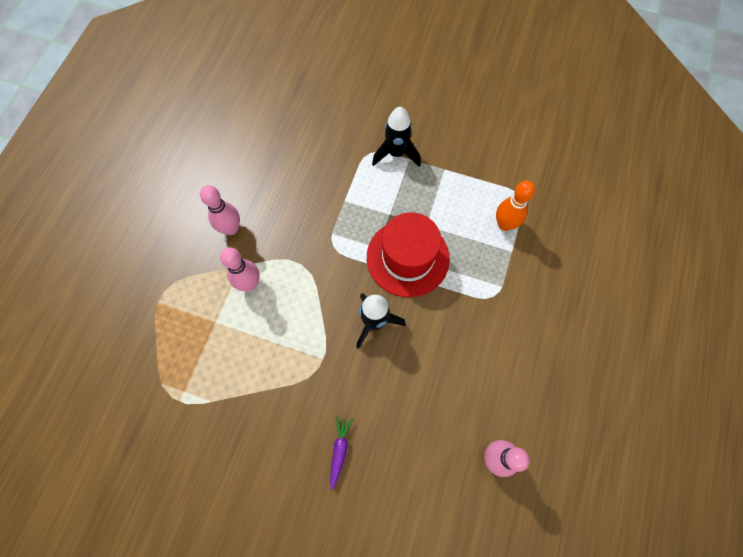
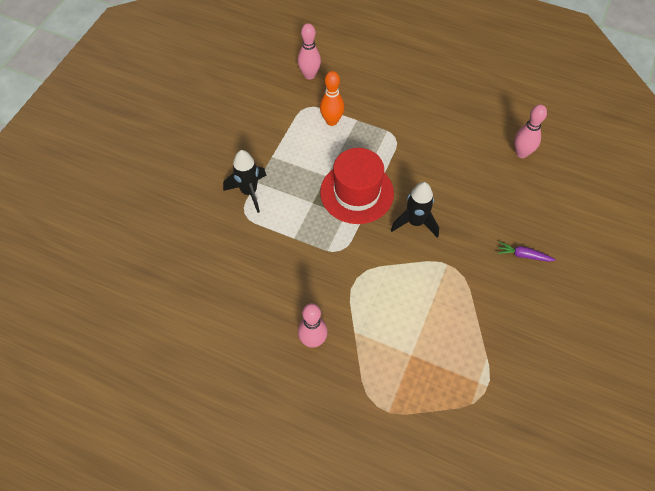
camera: 85 degrees left, 10 degrees down
pink bowling pin [220,247,260,291] -> pink bowling pin moved to [298,23,321,80]

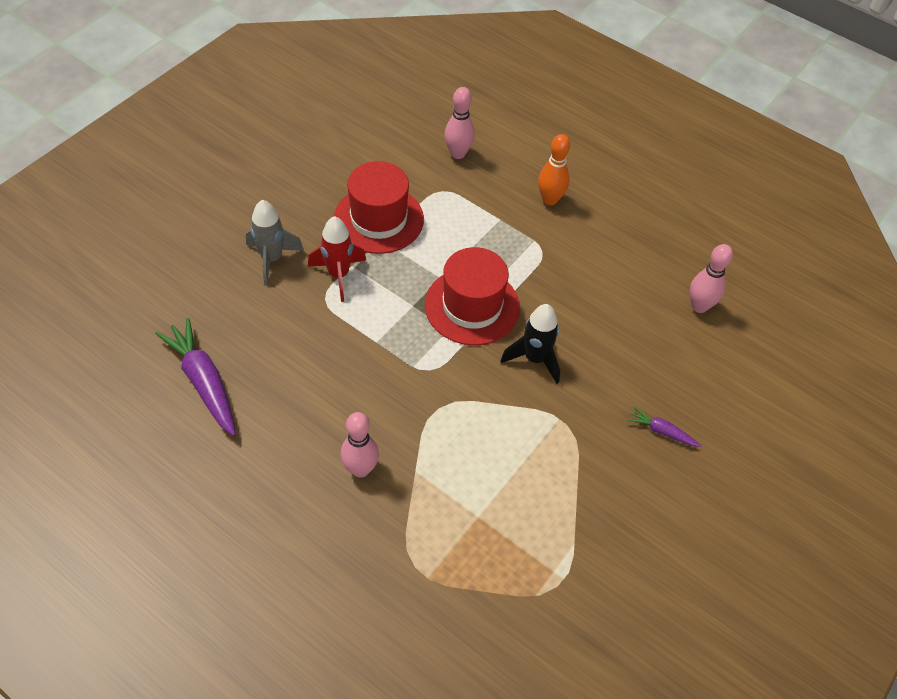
camera: 10 degrees right, 5 degrees down
black rocket [223,150,266,213] -> red rocket [308,216,366,302]
orange bowling pin [320,71,344,126] -> orange bowling pin moved to [538,134,570,205]
none -> purple carrot [156,318,236,436]
none -> grey rocket [246,200,304,286]
none -> red hat [334,161,424,254]

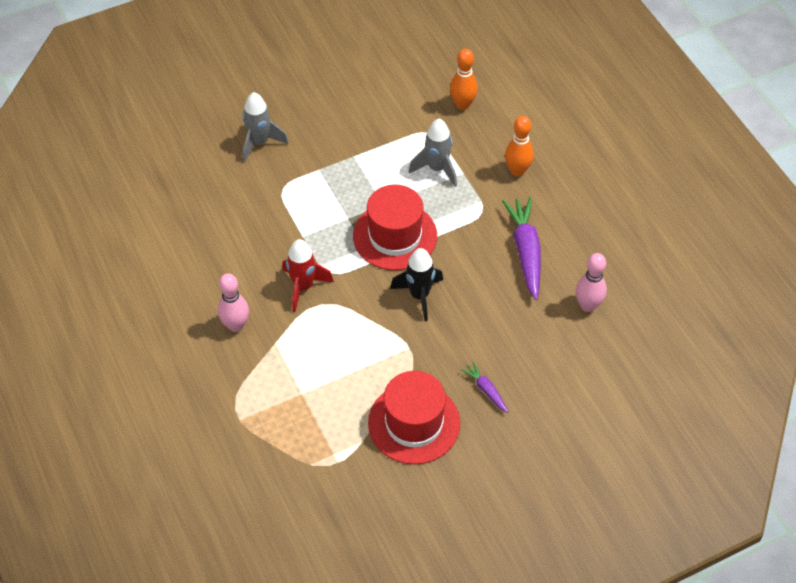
camera: 30 degrees right, 0 degrees up
purple carrot [156,318,236,436] -> purple carrot moved to [502,197,541,300]
red rocket [308,216,366,302] -> red rocket moved to [282,239,334,312]
red hat [334,161,424,254] -> red hat moved to [368,371,460,464]
pink bowling pin [445,87,475,159] -> orange bowling pin [450,49,478,110]
none -> grey rocket [409,119,457,187]

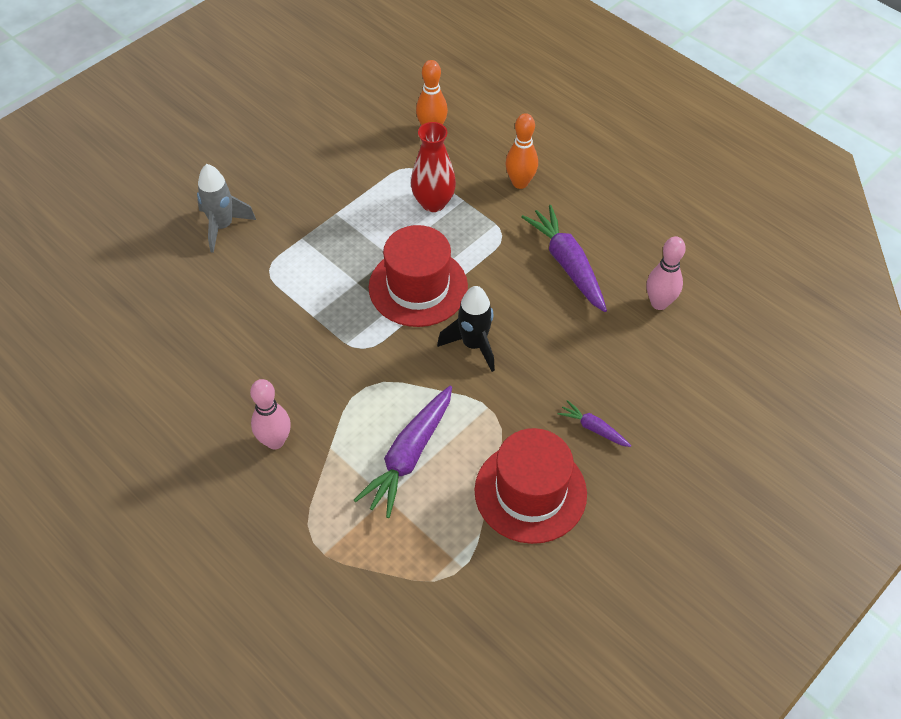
camera: 20 degrees left, 0 degrees up
red rocket [282,239,334,312] -> none
grey rocket [409,119,457,187] -> red vase [411,122,456,212]
none -> purple carrot [354,386,452,518]

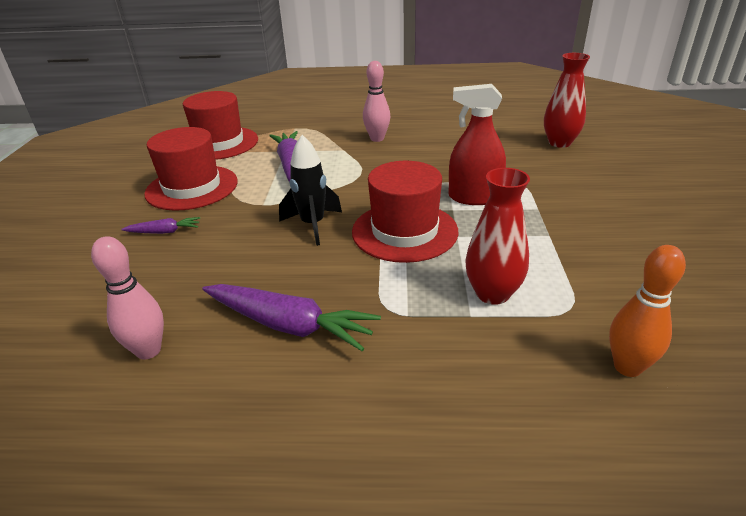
camera: 140 degrees right, 20 degrees down
grey rocket [197,164,256,253] -> none
orange bowling pin [506,113,538,189] -> none
none -> red hat [183,91,258,160]
none -> red spray bottle [449,84,506,205]
none -> red vase [544,53,590,148]

